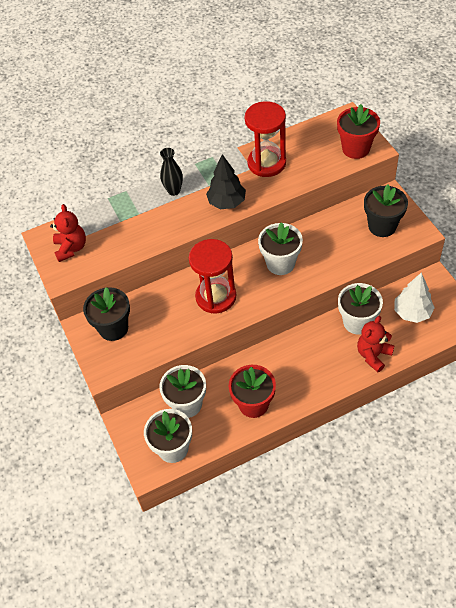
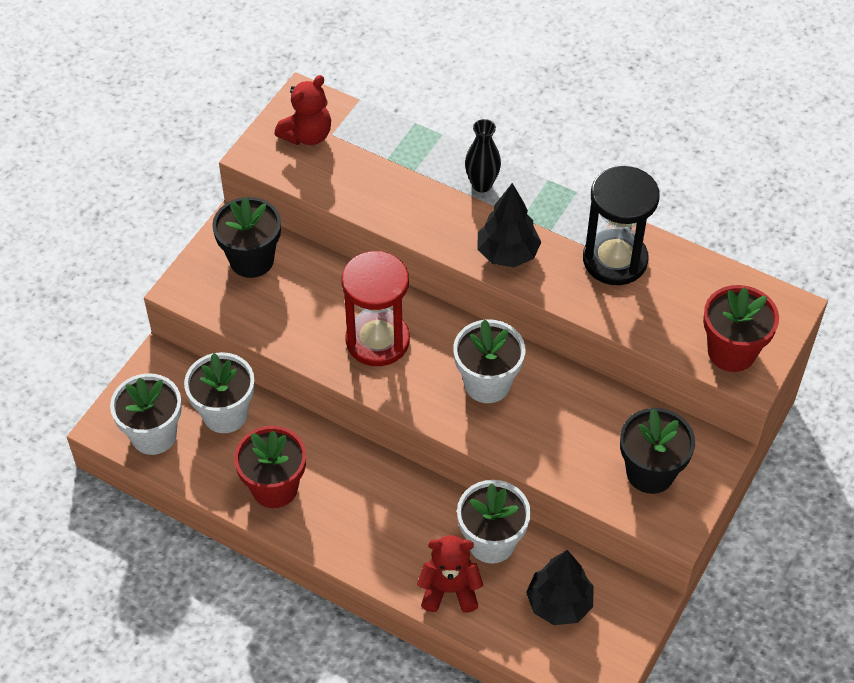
camera: 50 degrees right, 0 degrees up
red hourglass [244,101,286,177] -> black hourglass [583,166,660,285]
white tree [394,272,435,323] -> black tree [526,550,593,625]

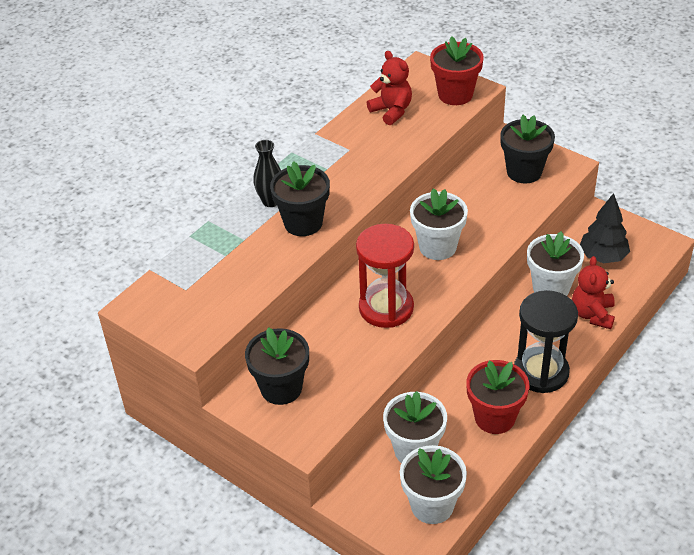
camera: 80 degrees left, 10 degrees down
red teddy bear [275,75,331,145] -> red teddy bear moved to [367,51,412,125]
black tree [478,183,541,267] -> none
black hourglass [583,166,660,285] -> black hourglass moved to [514,290,578,393]
none -> black flower pot [270,161,330,236]

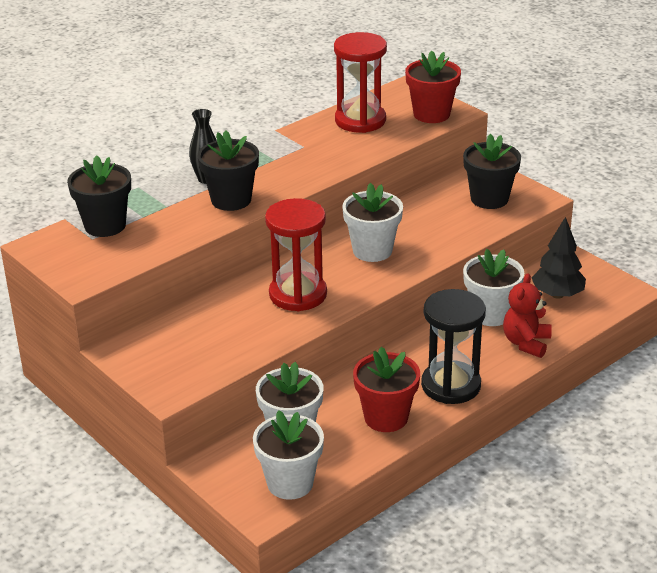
camera: 10 degrees right, 10 degrees down
black flower pot [245,327,309,405] -> black flower pot moved to [67,155,131,237]
red teddy bear [367,51,412,125] -> red hourglass [334,32,387,133]

